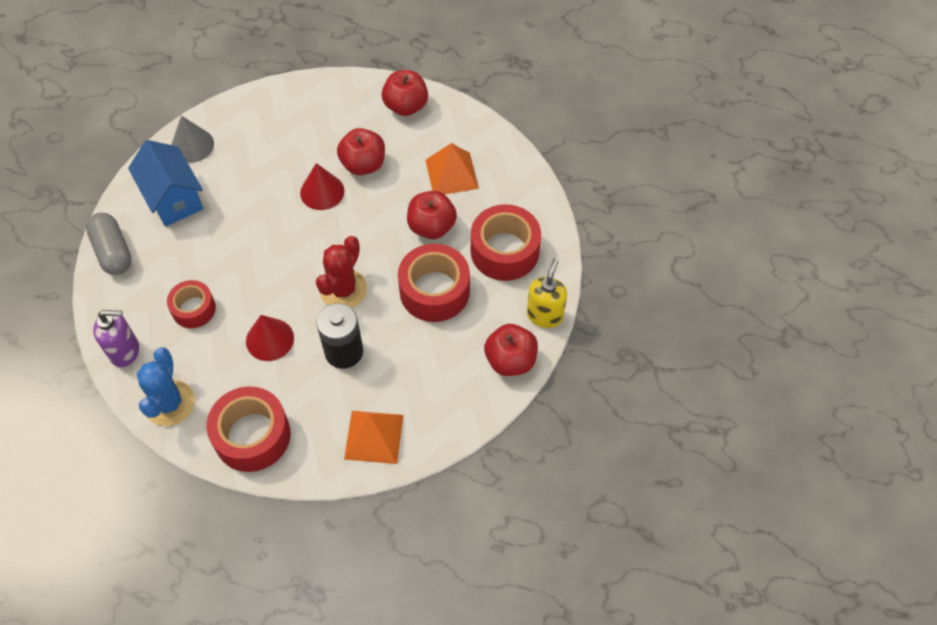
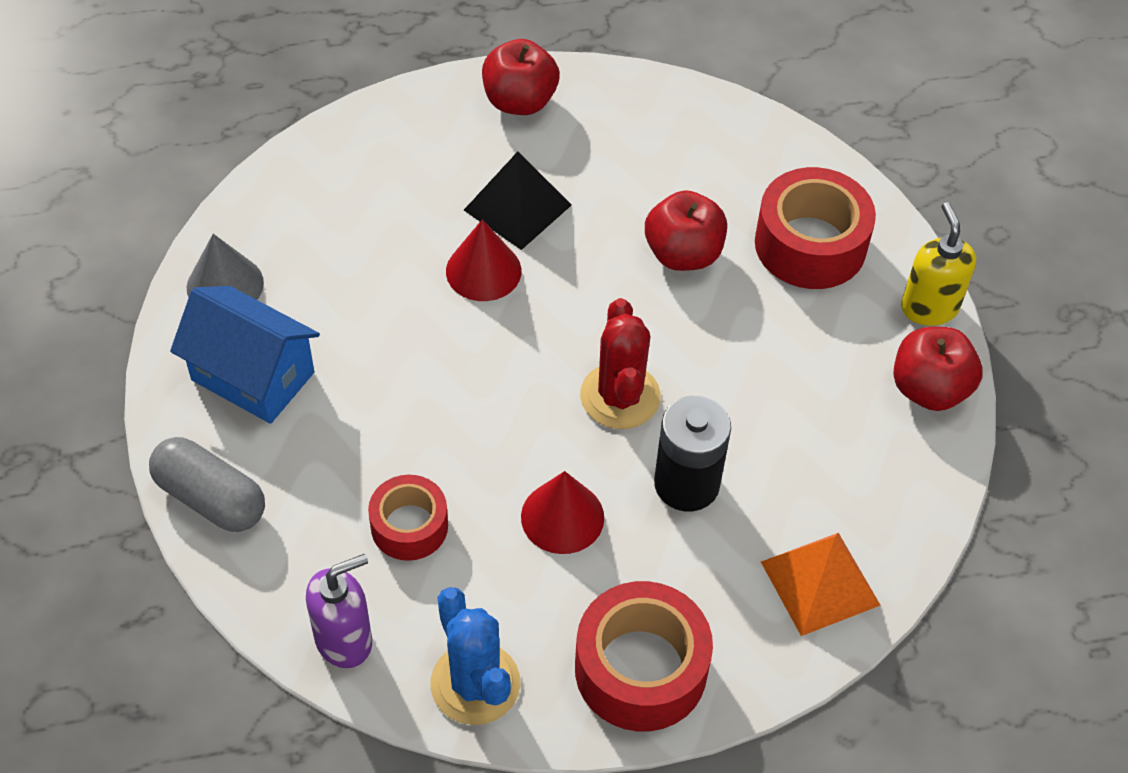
camera: 30 degrees left, 5 degrees down
red apple [337,128,385,175] -> black pyramid [464,152,571,250]
red tape [398,244,470,322] -> none
orange pyramid [426,143,479,194] -> none

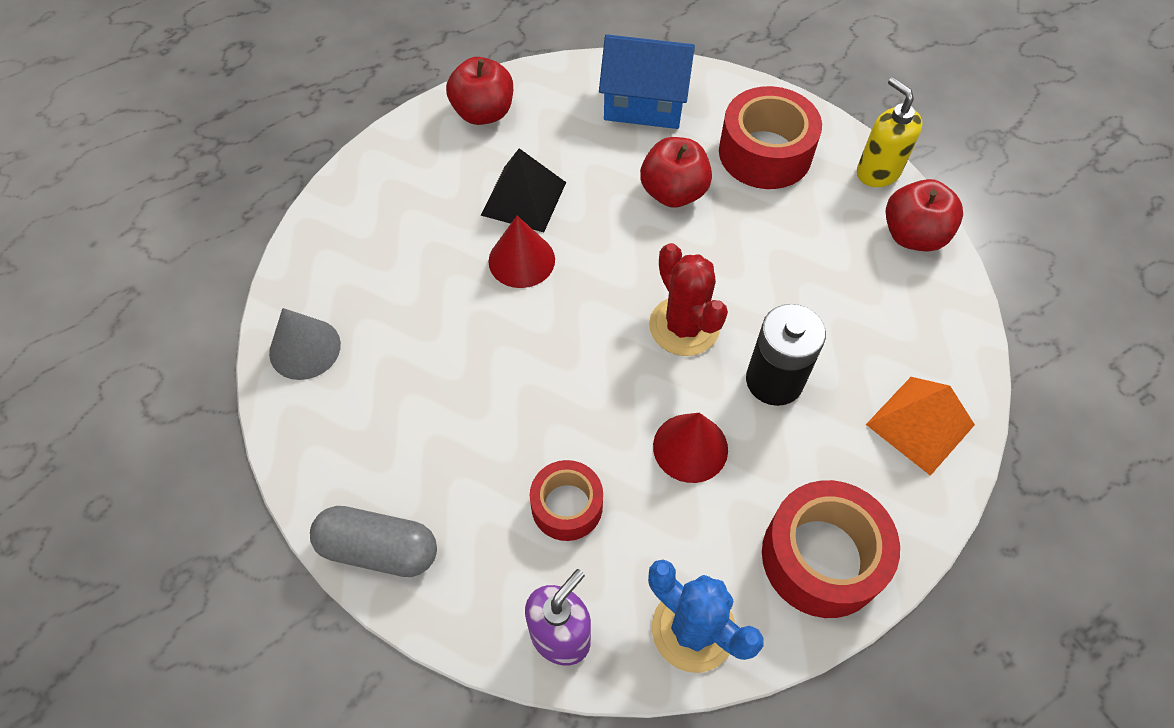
camera: 20 degrees left, 5 degrees up
blue house [170,286,320,424] -> blue house moved to [599,34,695,129]

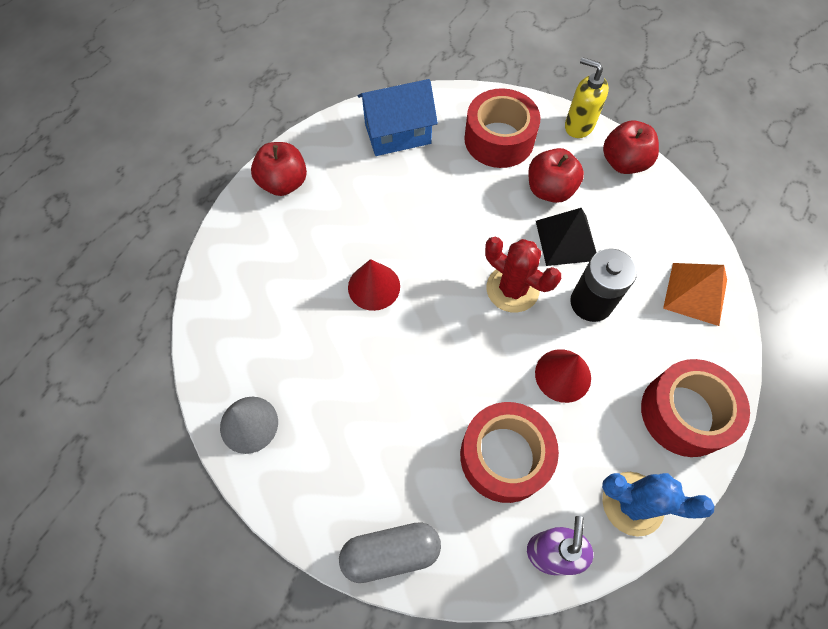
camera: 25 degrees left, 5 degrees up
black pyramid [481,148,566,232] -> black pyramid moved to [536,208,597,266]
red tape [530,460,603,541] -> red tape [460,402,559,503], size x1.63
red apple [640,137,712,208] -> red apple moved to [528,148,584,203]

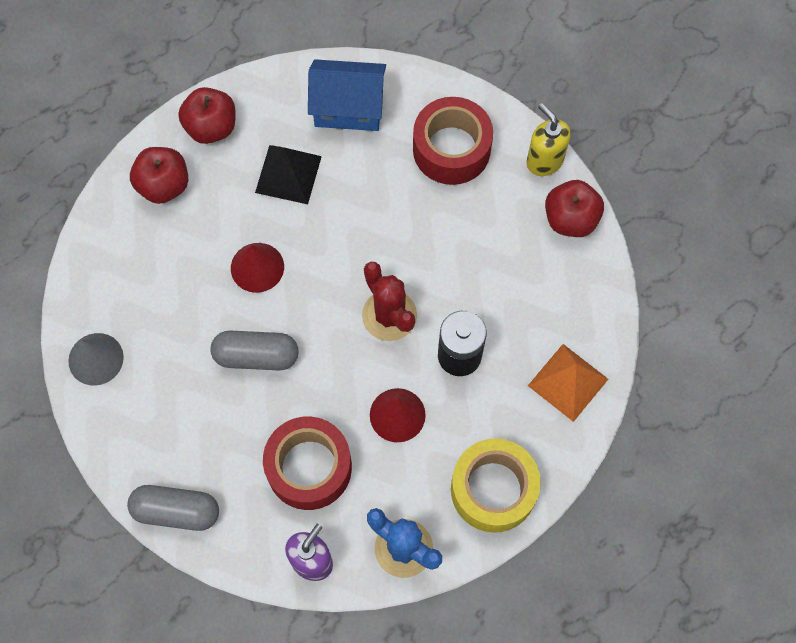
camera: 20 degrees right, 5 degrees up
red apple [528,148,584,203] -> red apple moved to [130,147,188,204]
black pyramid [536,208,597,266] -> black pyramid moved to [255,145,322,204]
red tape [641,359,750,457] -> yellow tape [451,438,541,533]
none -> grey capsule [211,331,299,370]

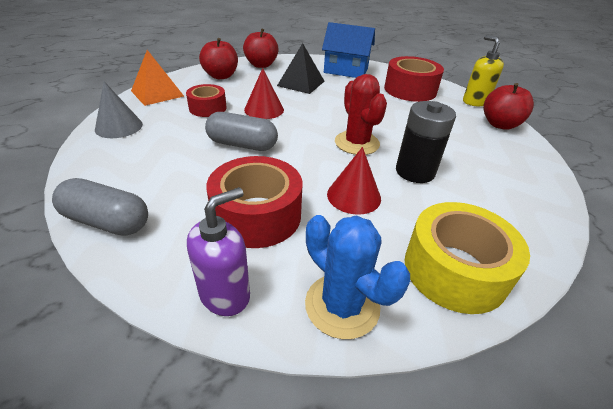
camera: 10 degrees right, 30 degrees down
orange pyramid [528,344,608,422] -> orange pyramid moved to [131,50,184,106]
none -> red tape [186,84,227,117]

